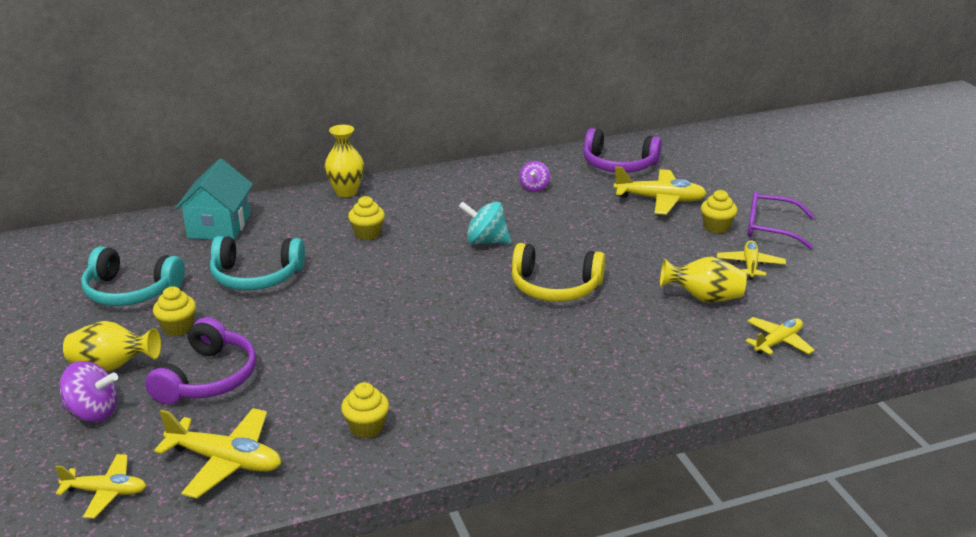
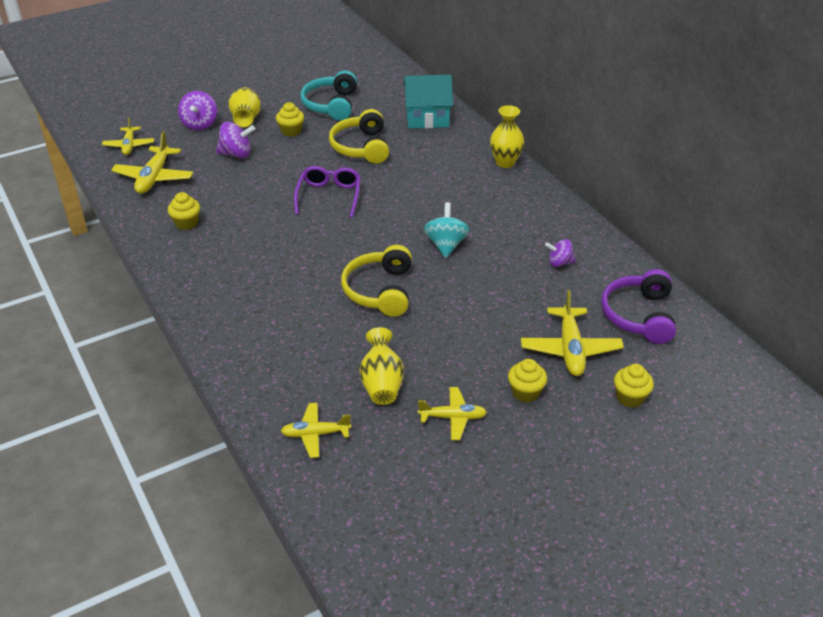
camera: 80 degrees right, 10 degrees up
purple headphones [145,317,256,404] -> purple spinning top [216,122,255,158]
turquoise headphones [210,236,305,290] -> yellow headphones [329,109,389,164]
yellow cupcake [348,196,385,240] -> yellow cupcake moved to [614,364,654,408]
yellow plane [746,317,815,355] -> yellow plane turned 135 degrees clockwise [281,403,351,458]
purple glasses [748,191,815,249] -> purple glasses moved to [294,166,361,218]

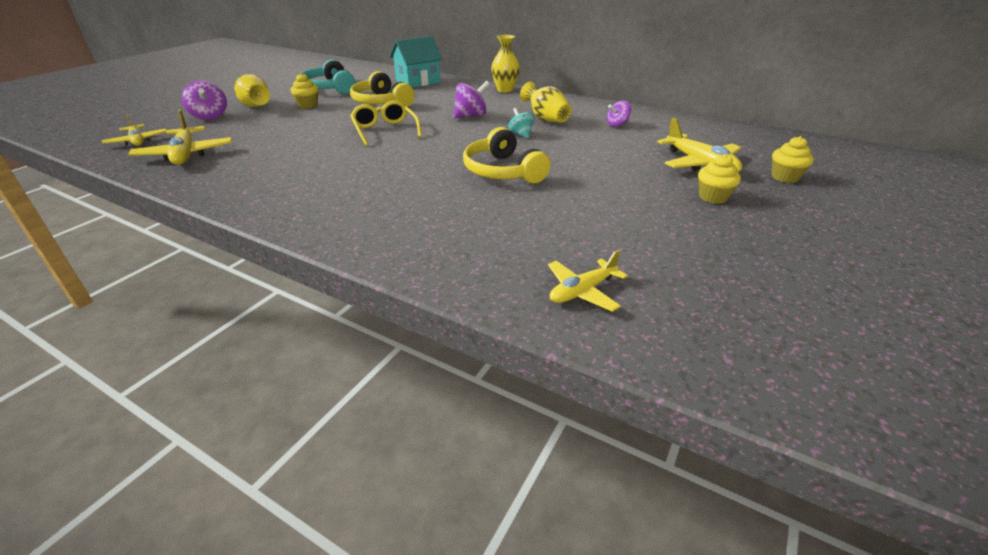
camera: 30 degrees left, 5 degrees down
yellow cupcake [168,192,200,230] -> none
purple spinning top [216,122,255,158] -> purple spinning top moved to [453,80,490,118]
purple glasses [294,166,361,218] -> yellow glasses [350,100,422,146]
yellow vase [359,327,404,405] -> yellow vase moved to [520,82,571,123]
yellow plane [418,387,487,440] -> none
turquoise spinning top [424,202,470,258] -> turquoise spinning top [508,108,534,138], size x0.66
purple headphones [601,269,676,344] -> none

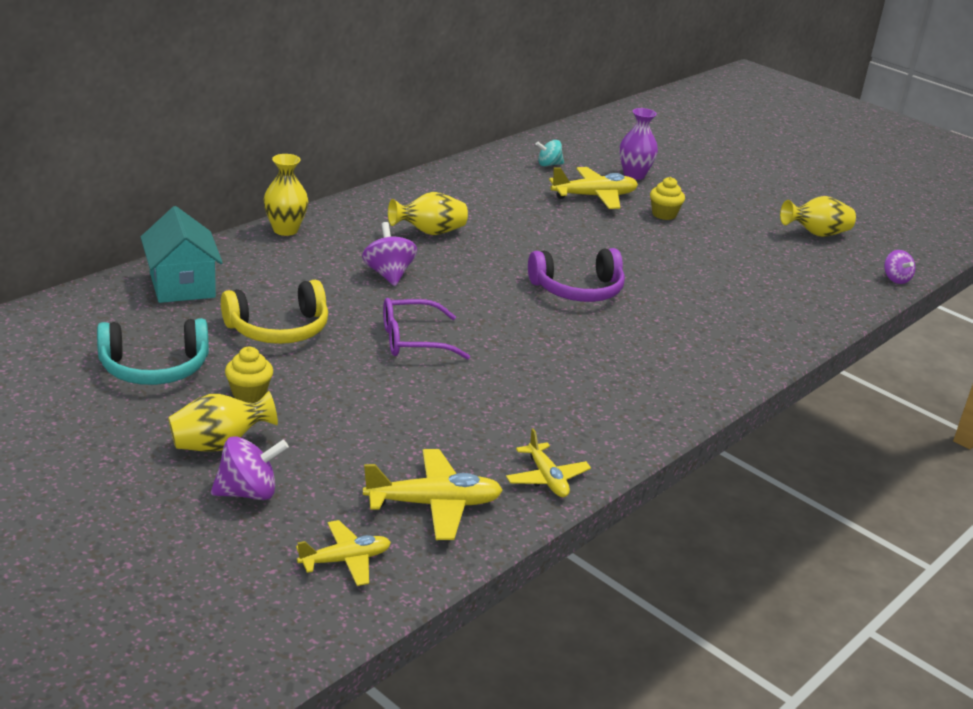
camera: 80 degrees left, 5 degrees down
yellow glasses [350,100,422,146] -> purple glasses [383,298,470,360]
yellow headphones [463,127,551,183] -> purple headphones [528,248,625,302]
turquoise spinning top [508,108,534,138] -> turquoise spinning top moved to [536,140,564,167]
yellow plane [548,250,628,312] -> yellow plane moved to [506,428,591,497]
purple spinning top [607,101,631,127] -> purple spinning top moved to [884,250,915,284]
yellow cupcake [771,136,814,183] -> purple vase [619,108,658,180]
none -> yellow vase [780,196,856,237]

